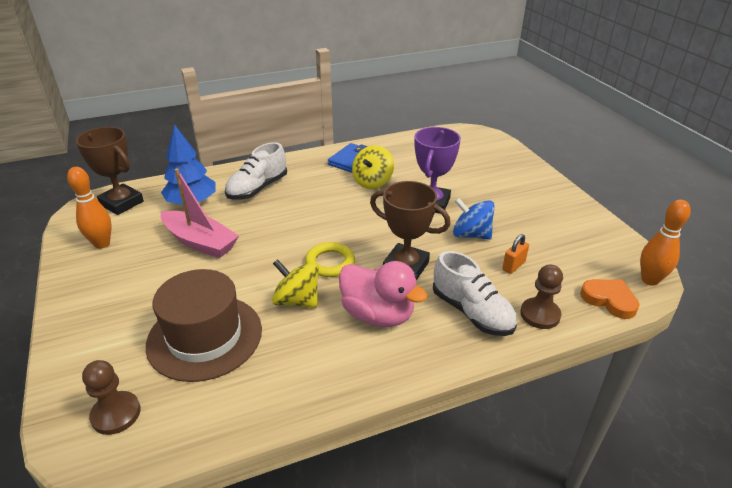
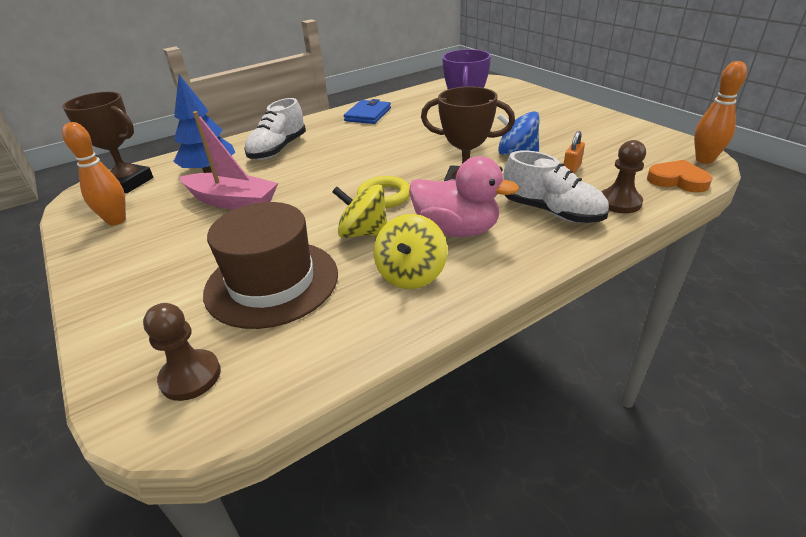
camera: 10 degrees left, 0 degrees up
yellow spinning top [352,145,394,189] -> yellow spinning top moved to [374,214,447,289]

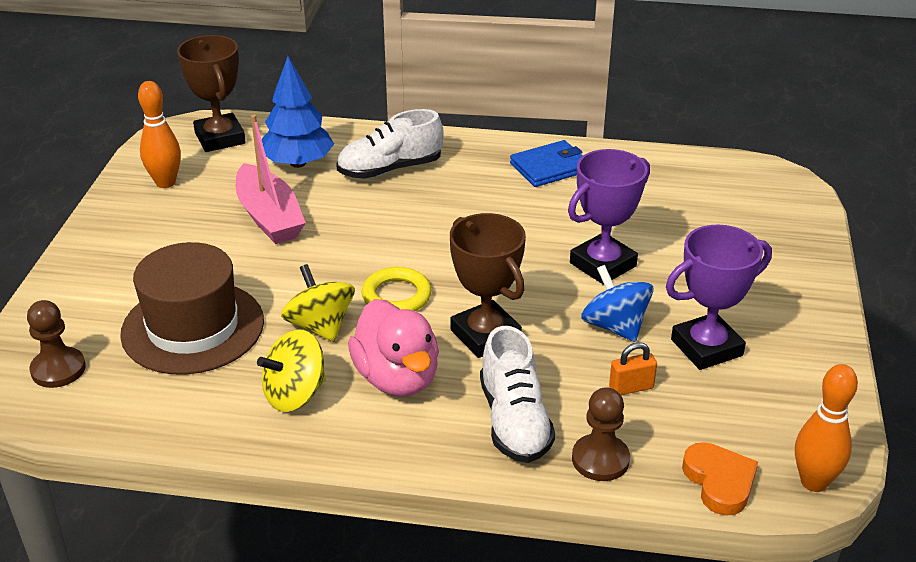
camera: 40 degrees right, 0 degrees up
none -> purple trophy [666,224,772,370]

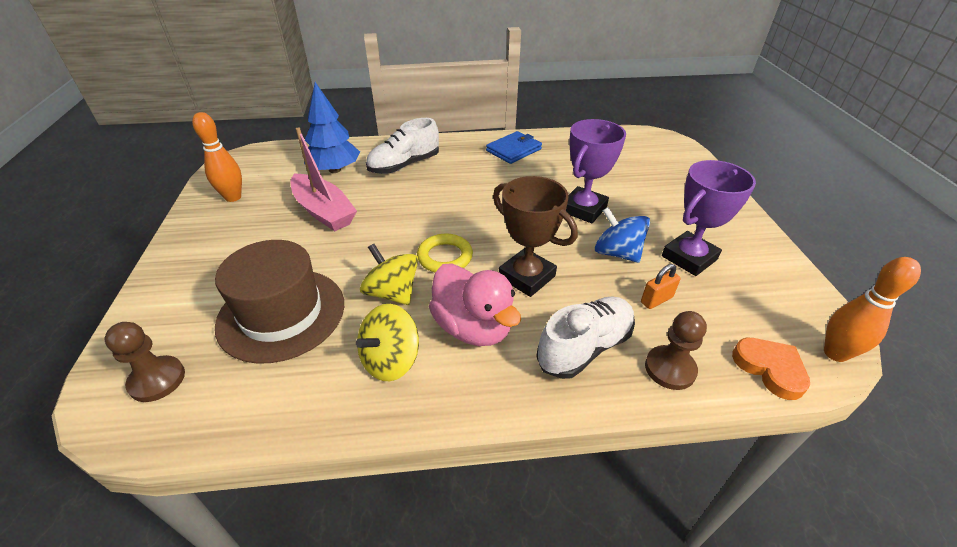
camera: 15 degrees left, 5 degrees up
brown trophy [177,35,246,152] -> none
white shoe [480,326,555,463] -> white shoe turned 105 degrees counterclockwise [536,296,635,379]

